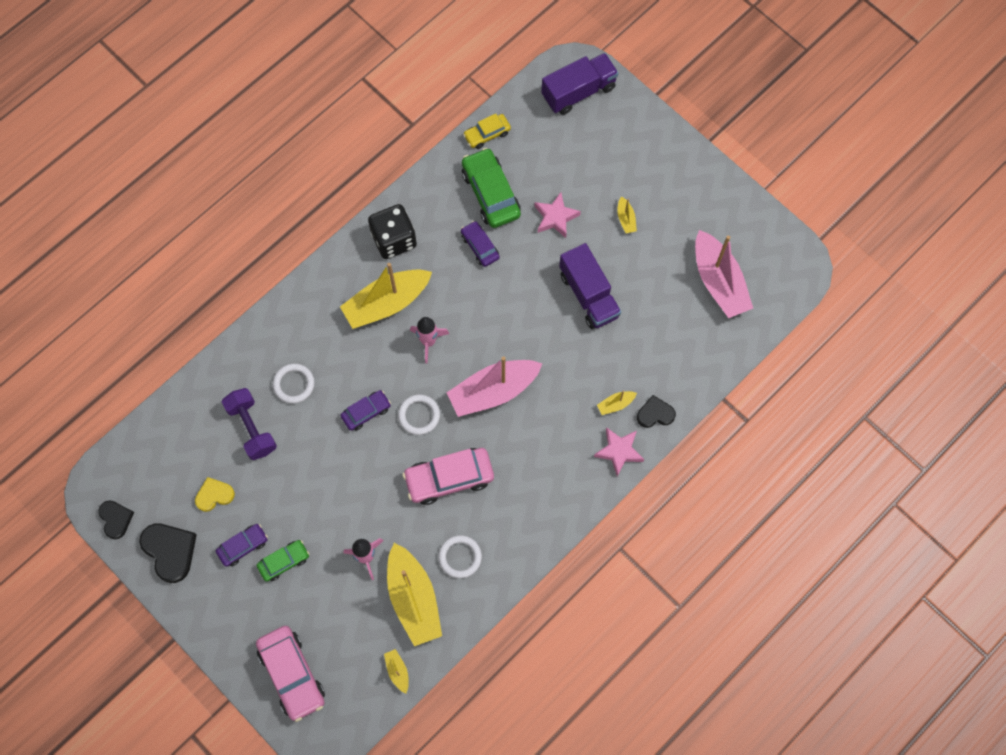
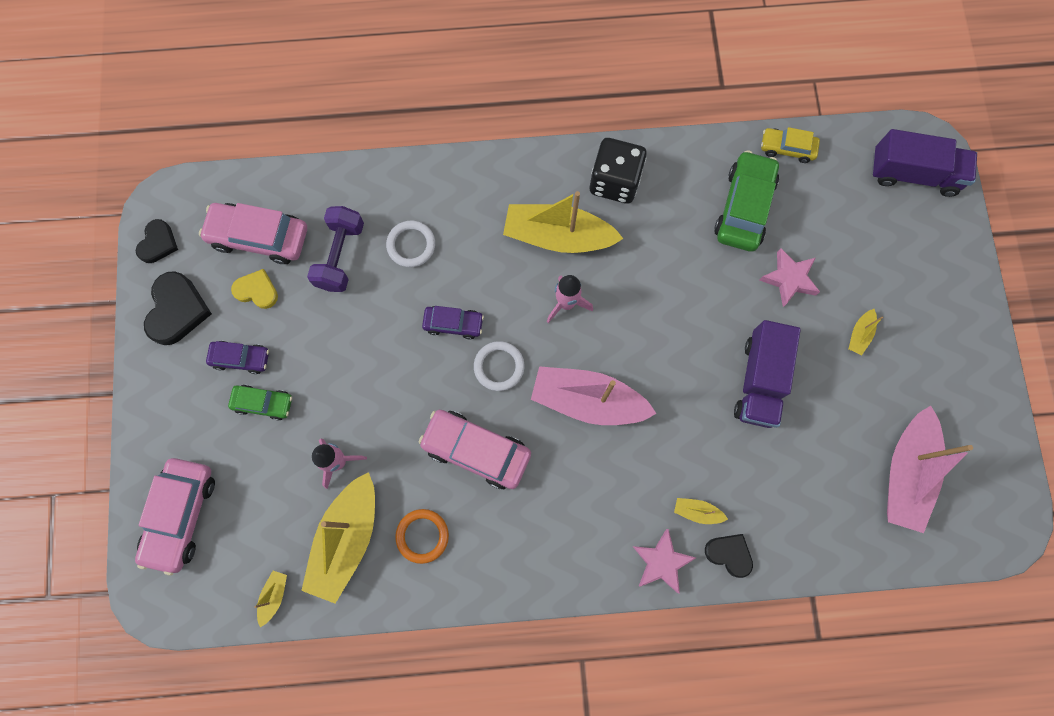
camera: 40 degrees right, 5 degrees up
white ring [438,535,482,578] -> orange ring [395,509,449,564]
purple car [461,221,500,267] -> none
none -> pink car [199,203,307,264]

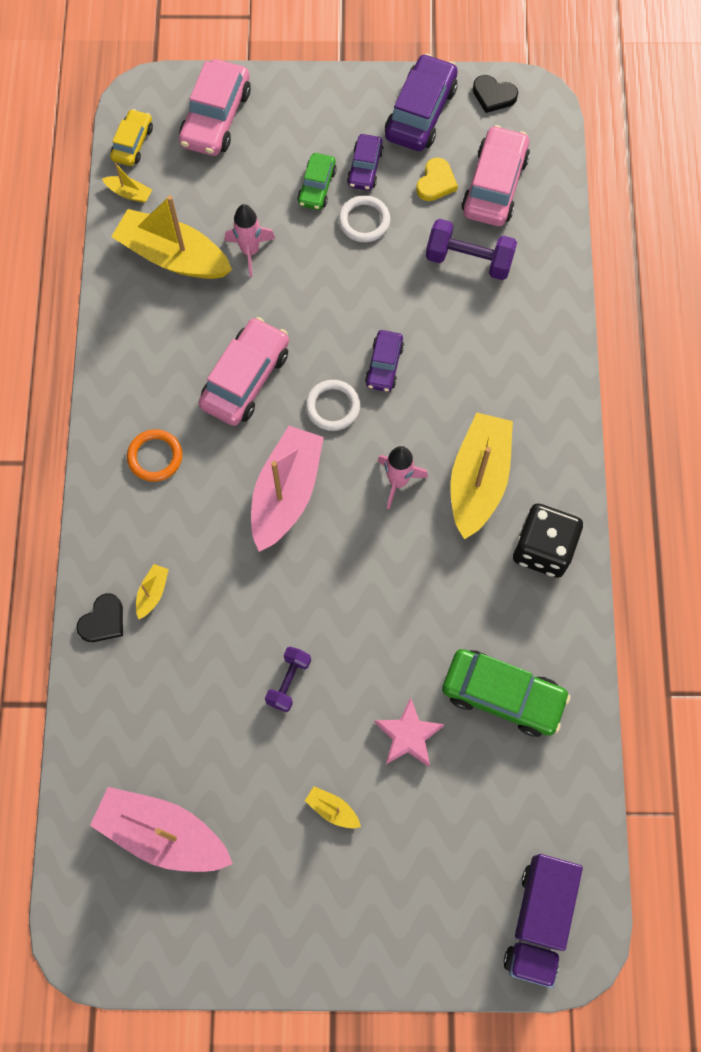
camera: 95 degrees right, 5 degrees down
pink car [135,458,215,575] -> pink car turned 90 degrees counterclockwise [179,59,251,156]
black heart [144,271,212,345] -> purple car [385,53,458,151]
white ring [386,221,435,267] -> white ring moved to [338,195,390,242]
orange ring [395,509,449,564] -> orange ring moved to [127,429,182,482]
pink star [632,529,696,594] -> none
purple truck [734,320,801,428] -> purple dumbbell [265,646,311,712]
yellow car [761,127,820,163] -> yellow car moved to [110,109,153,166]

